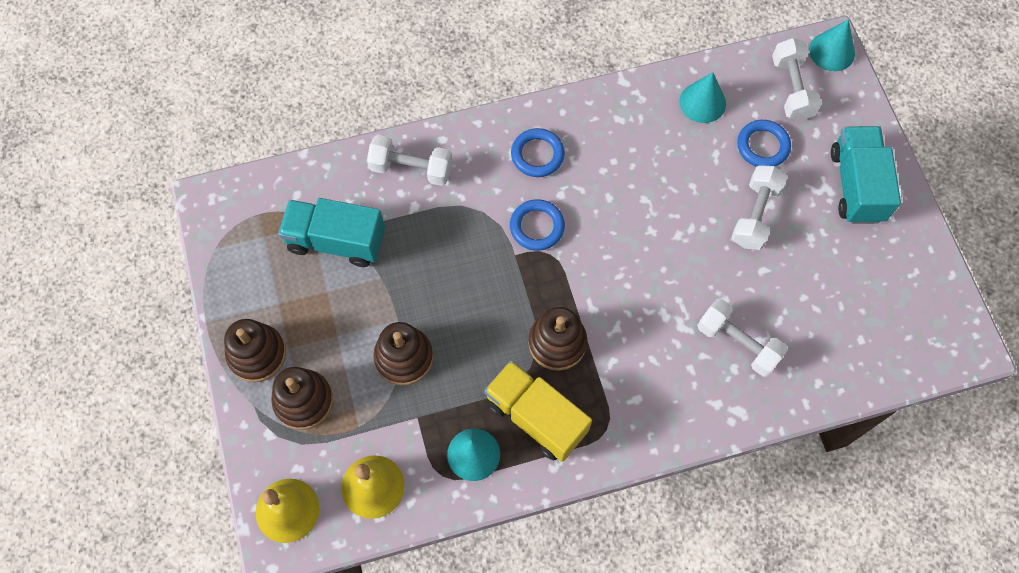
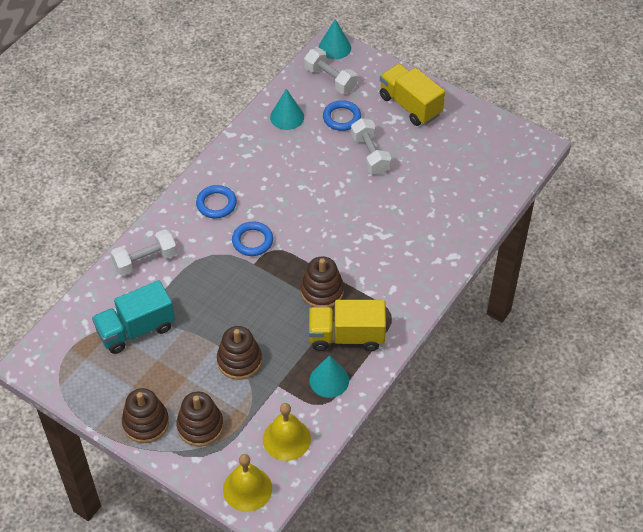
camera: 40 degrees left, 15 degrees down
white dumbbell [697,299,788,377] -> none
turquoise truck [831,126,901,224] -> yellow truck [380,64,445,126]

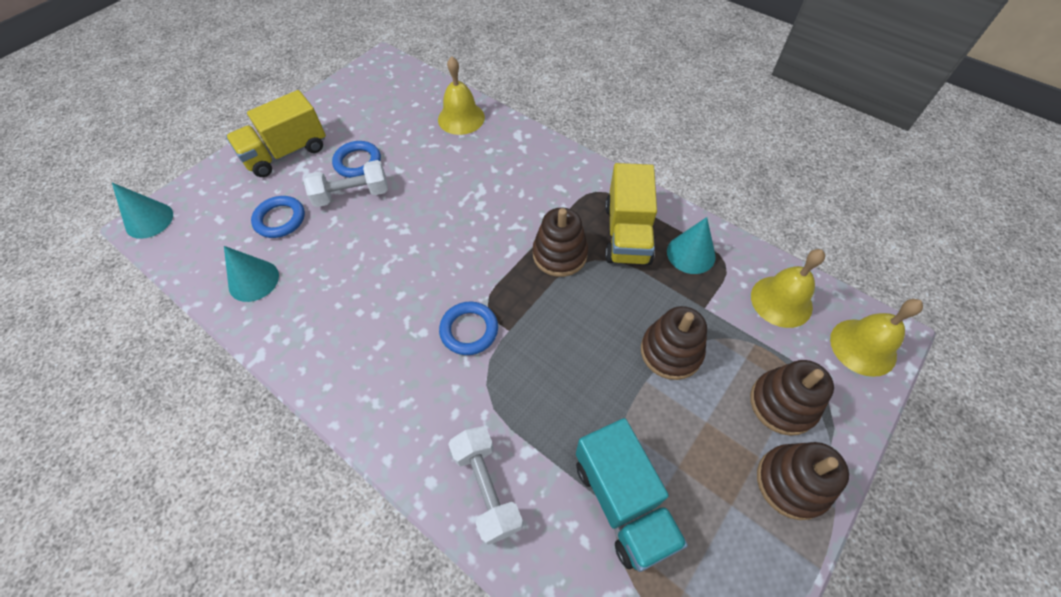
camera: 85 degrees left, 5 degrees up
blue ring [196,185,237,218] -> blue ring moved to [332,141,381,178]
white dumbbell [304,48,357,94] -> none
none -> yellow bell [438,56,485,135]

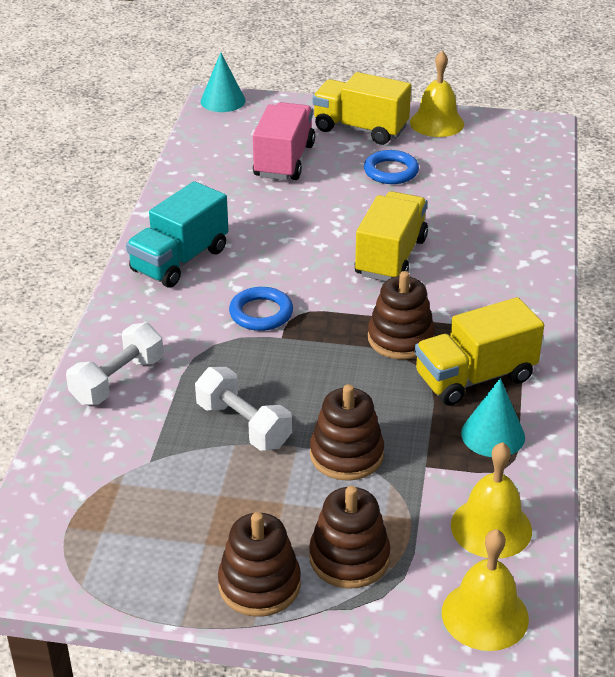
camera: 60 degrees right, 20 degrees down
turquoise cone [224,246,279,302] -> none
blue ring [251,196,305,238] -> pink truck [253,102,315,180]
white dumbbell [304,160,388,207] -> white dumbbell moved to [195,367,292,451]
yellow bell [438,56,485,135] -> yellow bell moved to [410,51,464,137]
turquoise truck [576,418,688,572] -> turquoise truck moved to [126,181,229,288]
none -> yellow truck [355,191,428,281]

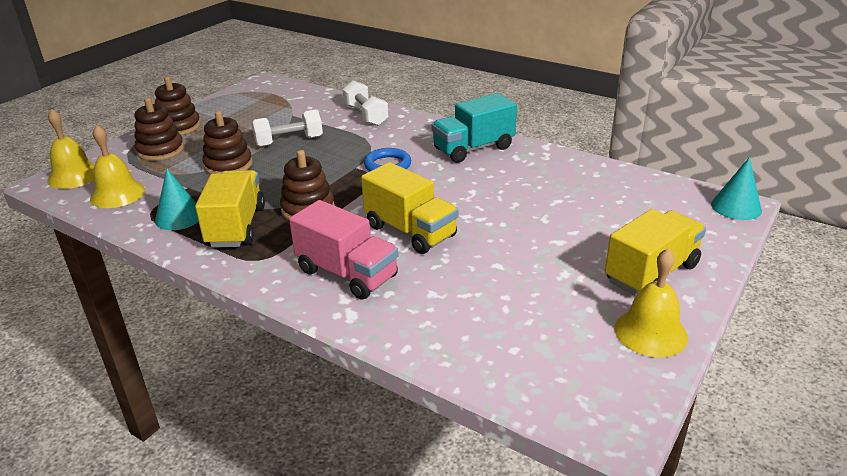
camera: 115 degrees right, 5 degrees down
turquoise truck [126,181,229,288] -> turquoise truck turned 90 degrees counterclockwise [432,93,517,163]
pink truck [253,102,315,180] -> pink truck moved to [289,200,399,300]
blue ring [364,150,419,184] -> none

